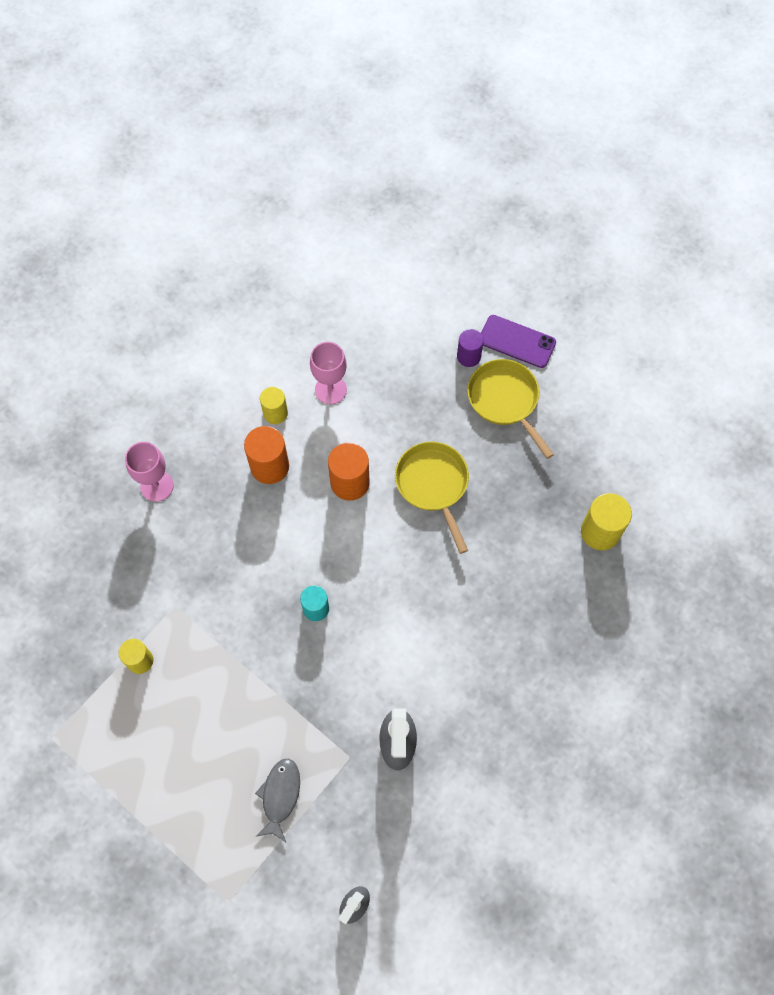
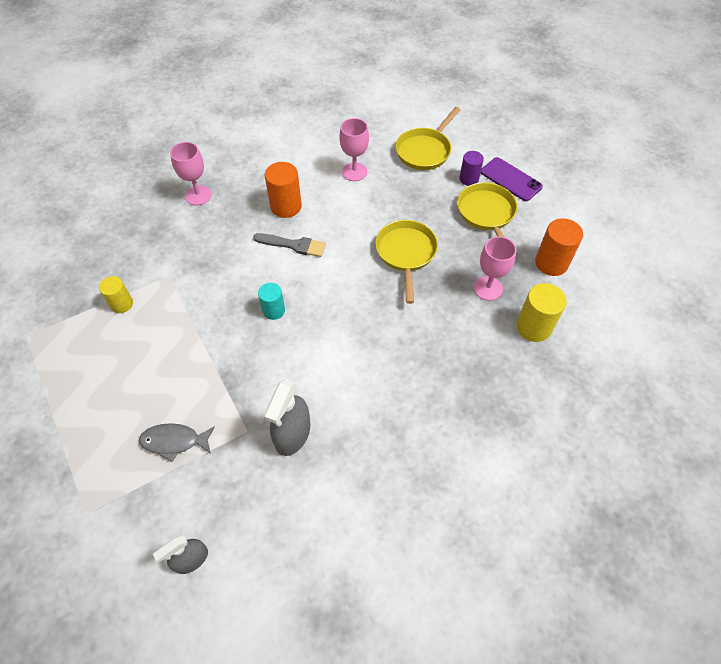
camera: 20 degrees right, 10 degrees down
grey fish [255,759,300,842] -> grey fish turned 120 degrees counterclockwise [139,423,215,462]
yellow cylinder [260,387,288,424] -> none
orange cylinder [328,443,370,501] -> orange cylinder moved to [535,218,583,276]
none -> grey brush [253,233,326,257]
none -> yellow pan [396,107,460,170]
none -> pink goblet [474,236,516,301]

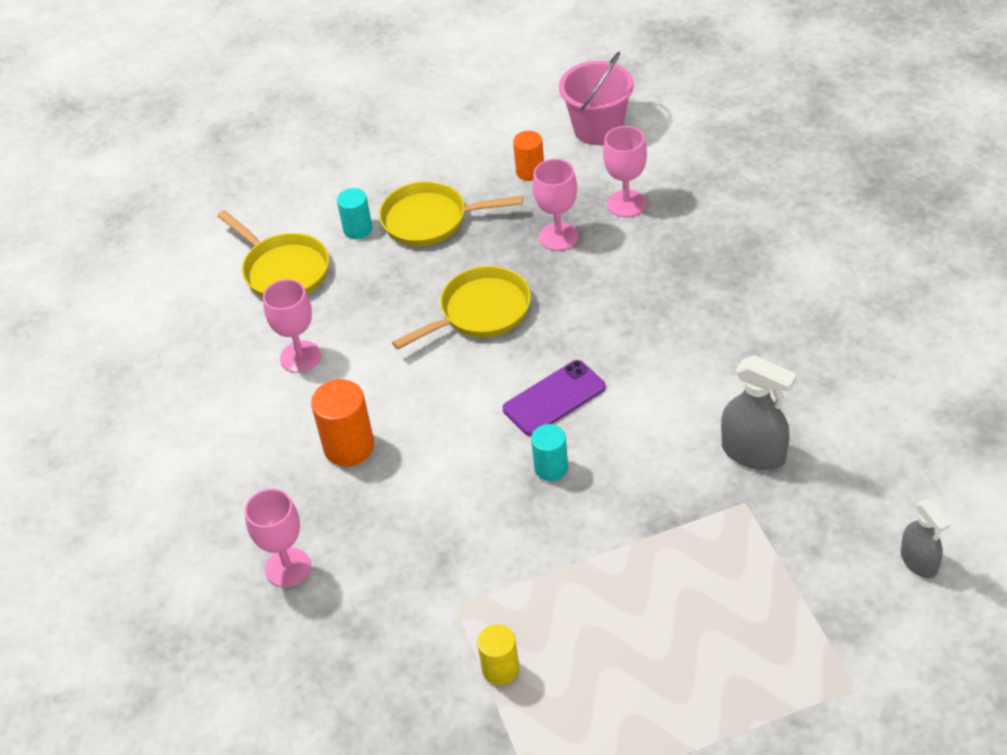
camera: 75 degrees left, 10 degrees down
grey fish [139,423,215,462] -> none
grey brush [253,233,326,257] -> none
yellow pan [375,220,438,304] -> yellow pan turned 135 degrees clockwise [392,266,531,350]
purple cylinder [459,151,484,186] -> turquoise cylinder [337,188,372,239]
purple phone [481,157,543,201] -> purple phone moved to [503,360,606,436]
yellow cylinder [516,283,567,342] -> pink goblet [603,126,647,217]
orange cylinder [535,218,583,276] -> orange cylinder [513,131,544,181], size x0.65
none -> pink bucket [559,52,634,145]

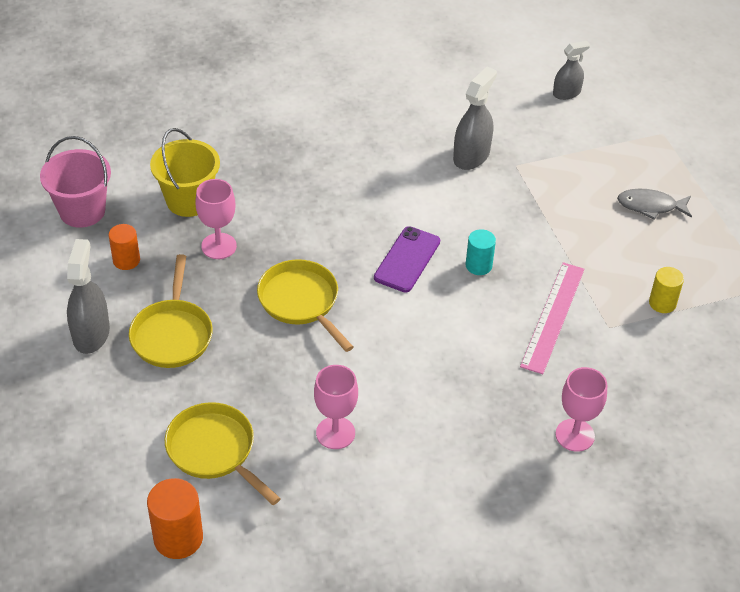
camera: 95 degrees left, 0 degrees up
yellow pan [218,210,329,297] -> yellow pan turned 90 degrees counterclockwise [165,402,281,505]
orange cylinder [311,379,374,466] -> orange cylinder moved to [147,478,203,559]
turquoise cylinder [337,188,372,239] -> none
purple phone [503,360,606,436] -> purple phone turned 60 degrees clockwise [374,226,440,293]
pink goblet [603,126,647,217] -> yellow bucket [150,128,220,217]
none -> grey spray bottle [67,239,110,354]
none -> pink ruler [520,262,585,374]
none -> grey fish [617,189,692,220]

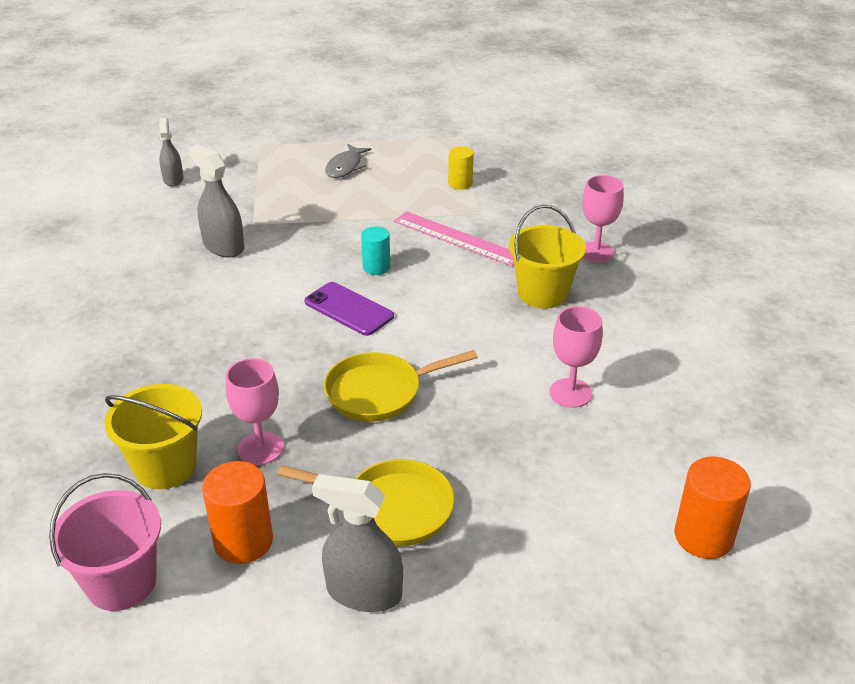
camera: 75 degrees left, 10 degrees down
orange cylinder [109,224,140,270] -> orange cylinder [202,461,273,564], size x1.55
yellow pan [165,402,281,505] -> none
none -> yellow bucket [509,205,586,308]

